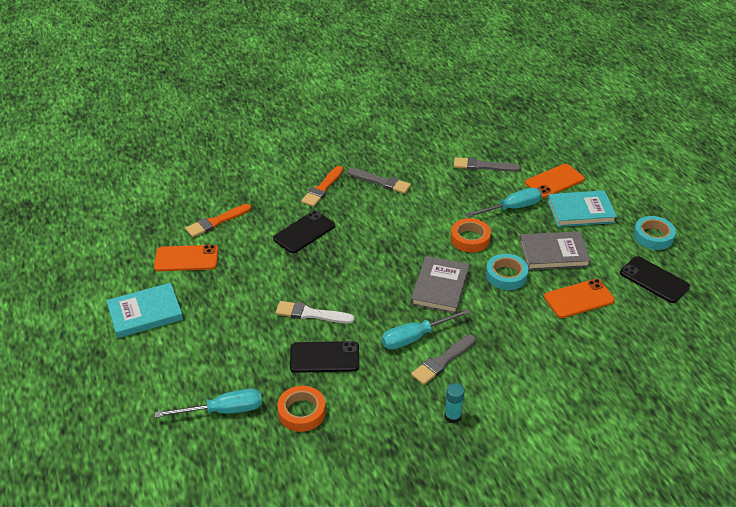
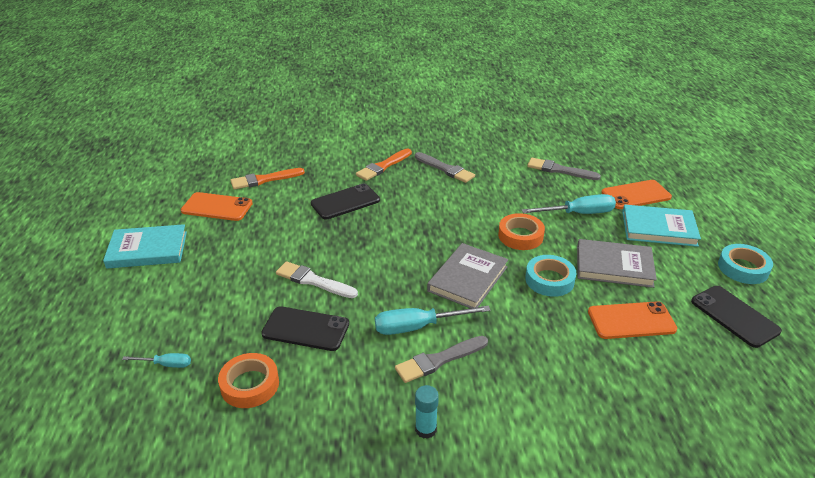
camera: 15 degrees right, 5 degrees down
turquoise screwdriver [155,389,262,418] -> turquoise screwdriver [122,353,191,368], size x0.55

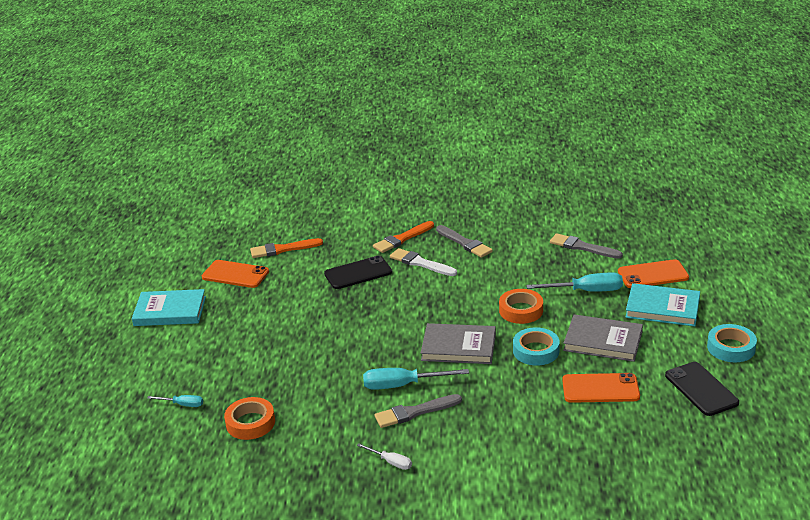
camera: 10 degrees right, 5 degrees down
black phone [261,306,349,351] -> none
white brush [276,261,358,298] -> white brush moved to [390,248,457,276]
turquoise glue stick [415,385,439,439] -> white screwdriver [357,443,412,470]
grey book [427,243,508,308] -> grey book turned 60 degrees clockwise [421,323,496,364]

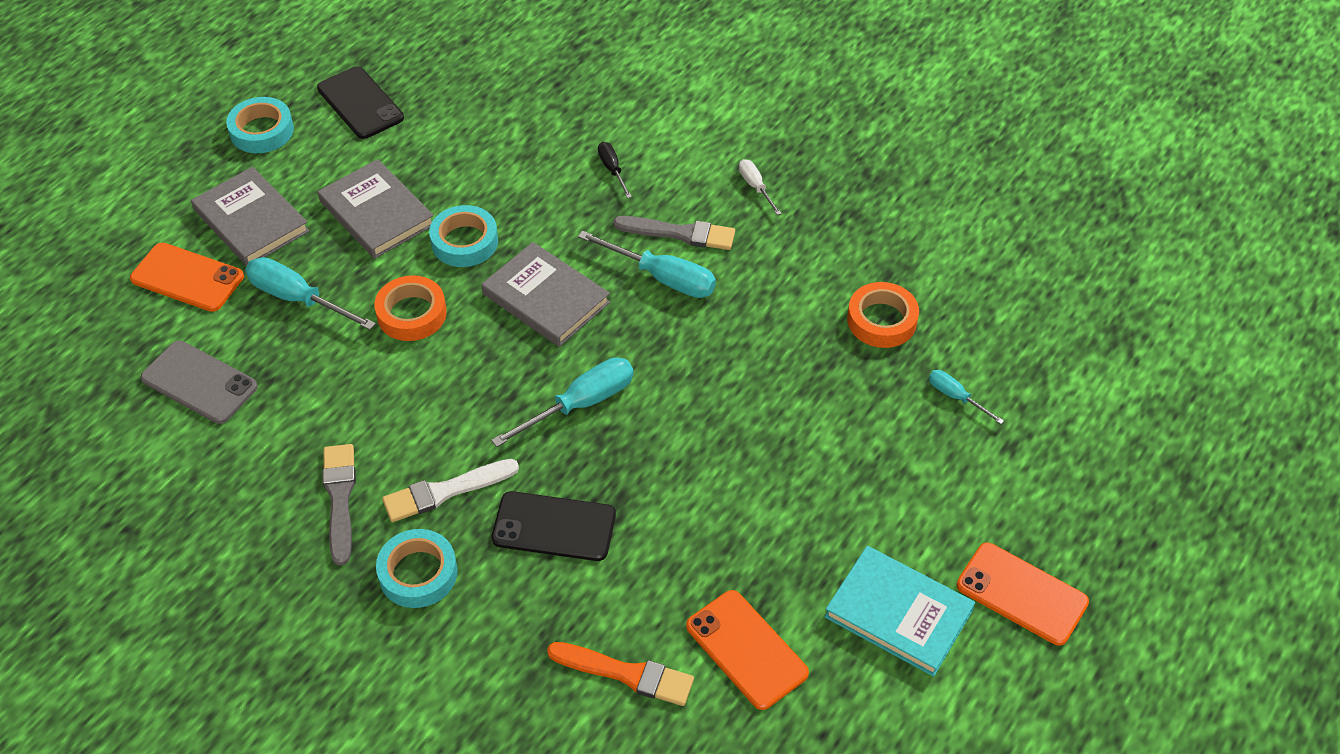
camera: 150 degrees left, 20 degrees up
orange brush [373,221,434,253] -> turquoise tape [376,529,458,608]
white brush [390,248,457,276] -> white brush turned 90 degrees clockwise [382,459,519,522]
grey brush [550,233,623,259] -> grey phone [141,341,258,424]
orange phone [562,373,640,403] -> orange phone moved to [957,542,1089,645]
turquoise book [625,283,700,326] -> grey book [191,167,310,266]
black phone [665,362,739,416] -> black phone turned 45 degrees counterclockwise [317,66,404,139]
none -> turquoise screwdriver [491,357,634,447]
none -> black screwdriver [598,142,632,198]

